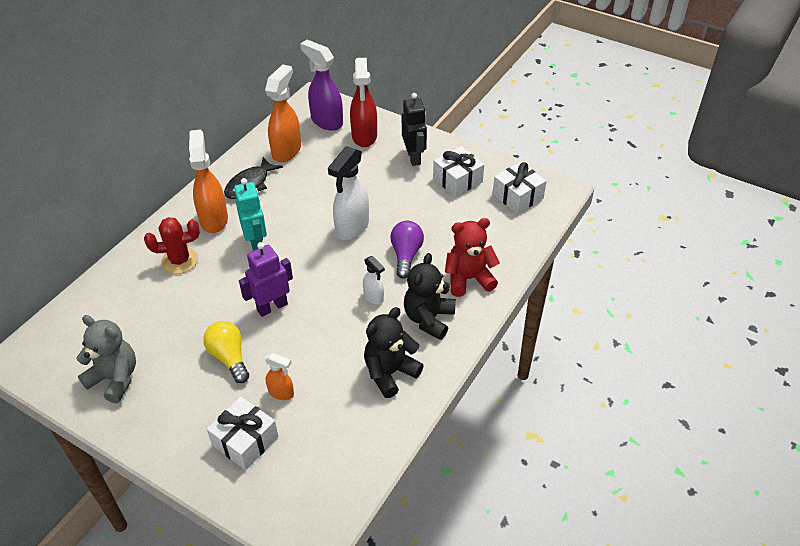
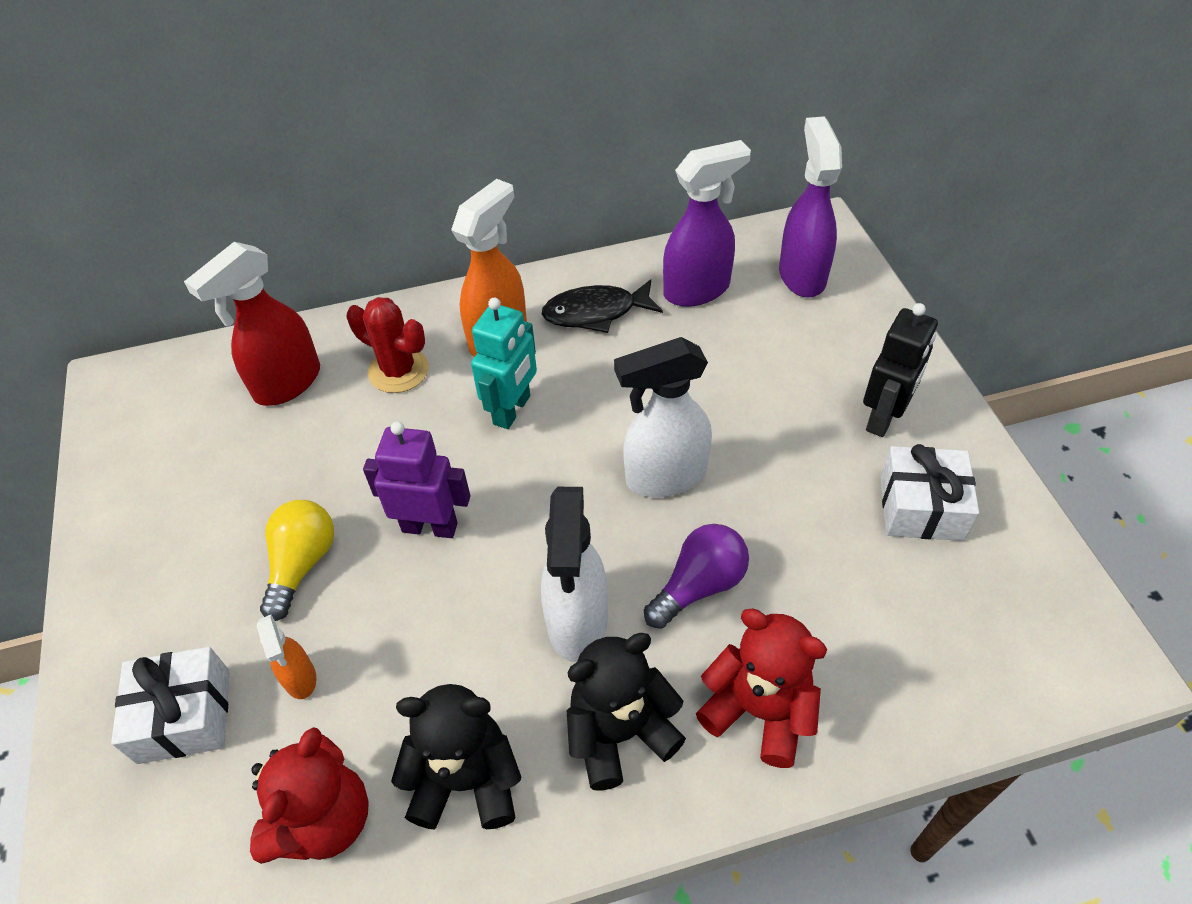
camera: 45 degrees right, 5 degrees up
grey teddy bear [76,315,136,403] -> none
orange spray bottle [265,64,301,162] -> purple spray bottle [663,140,751,307]
red spray bottle [350,58,377,147] -> red spray bottle moved to [184,242,320,406]
white spray bottle [363,256,385,304] -> white spray bottle [541,487,608,662], size x1.92
white gift [493,162,546,214] -> none
none -> red teddy bear [250,727,369,864]

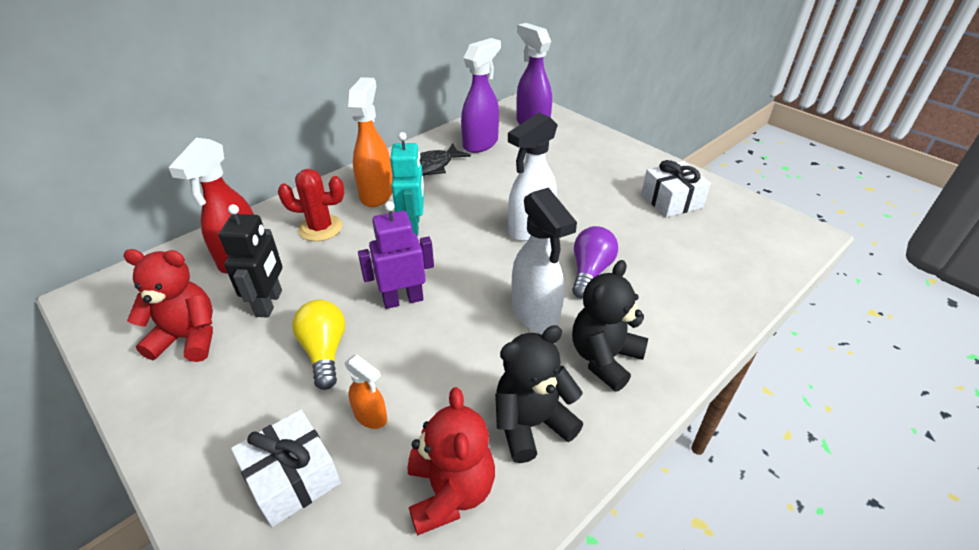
camera: 30 degrees left, 10 degrees down
red teddy bear [696,609,827,768] -> red teddy bear moved to [123,249,213,362]
black robot [863,303,938,437] -> black robot moved to [219,204,282,318]

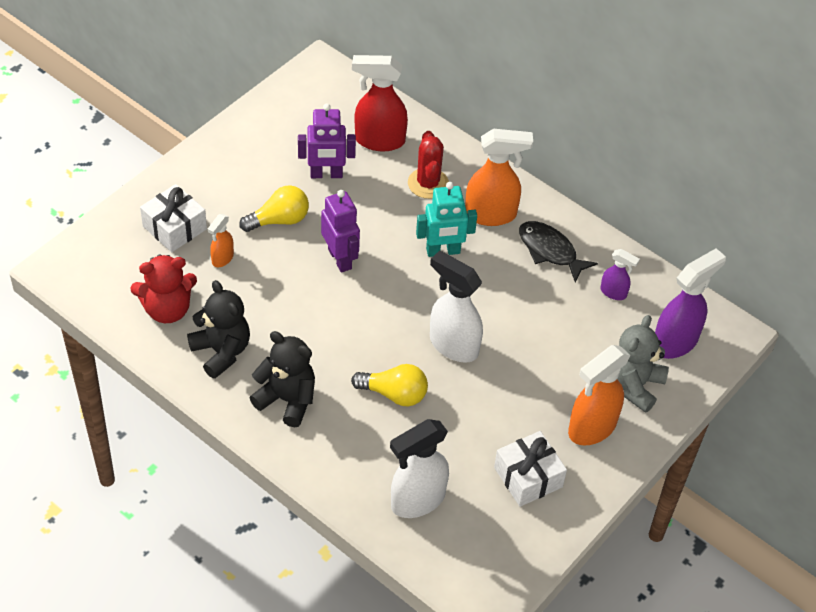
camera: 80 degrees right, 10 degrees up
red teddy bear [123,249,213,362] -> none
black robot [219,204,282,318] -> purple robot [298,104,356,178]
purple spray bottle [461,38,501,153] -> purple spray bottle [601,249,640,300], size x0.52
white spray bottle [512,187,577,333] -> white spray bottle moved to [390,419,449,518]
purple light bulb [572,226,618,298] -> yellow light bulb [351,364,428,406]
none -> orange spray bottle [568,345,631,446]
none -> grey teddy bear [617,315,669,413]

